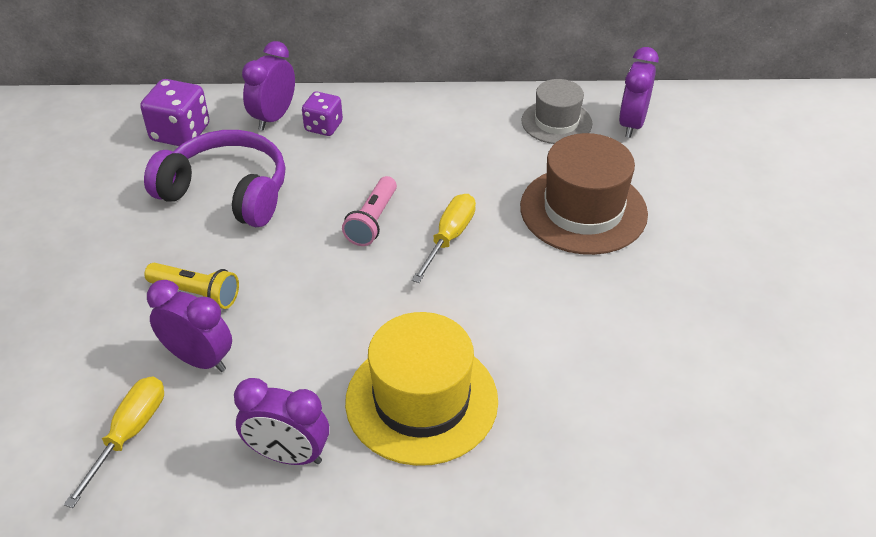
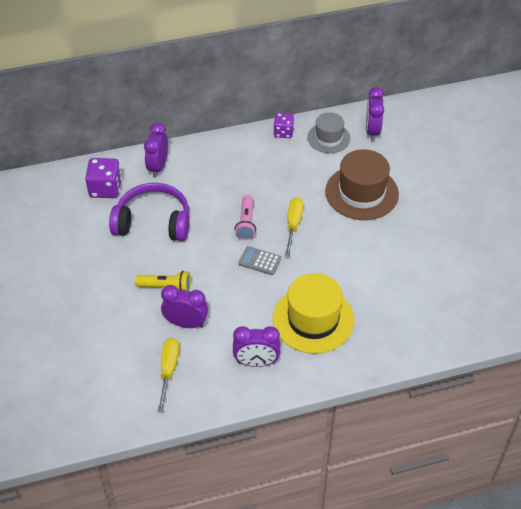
camera: 15 degrees left, 5 degrees up
purple dice [302,91,343,136] -> purple dice moved to [273,113,294,138]
none -> grey calculator [238,246,281,275]

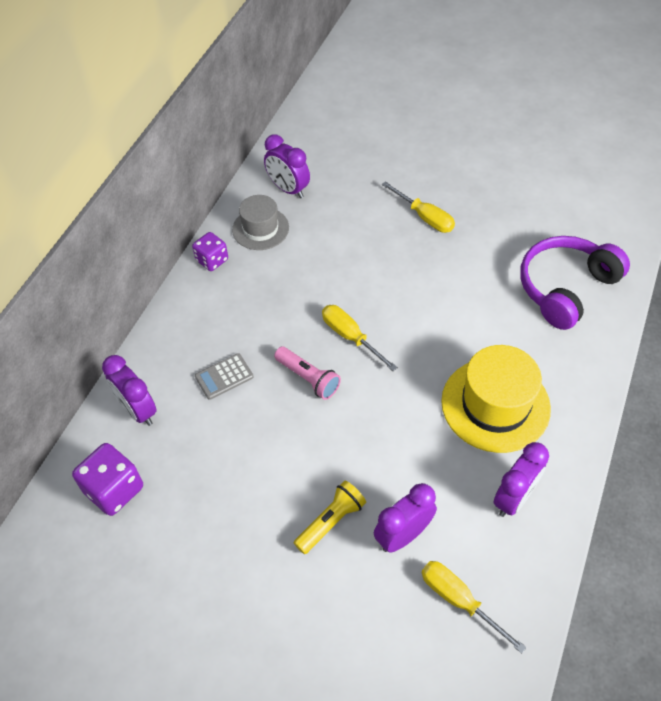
camera: 50 degrees left, 5 degrees up
purple headphones [109,183,190,241] -> purple headphones moved to [520,236,630,330]
grey calculator [238,246,281,275] -> grey calculator moved to [195,353,254,400]
brown hat [325,149,399,220] -> none
none -> yellow screwdriver [382,181,455,233]

